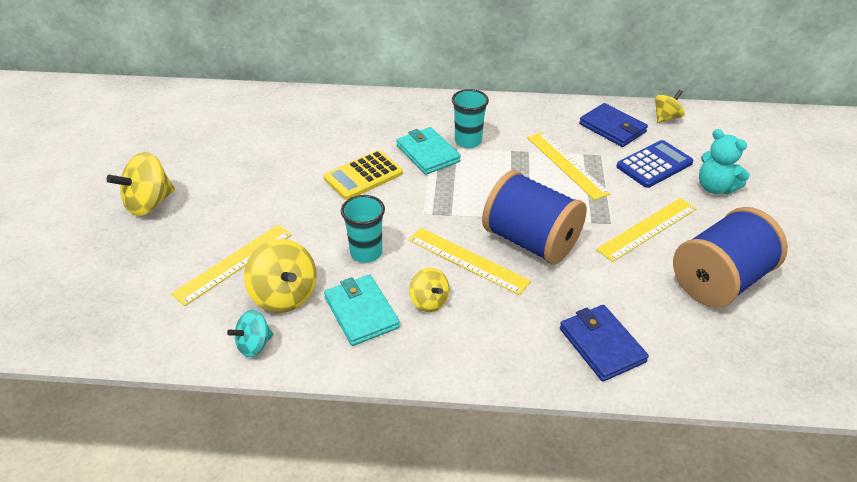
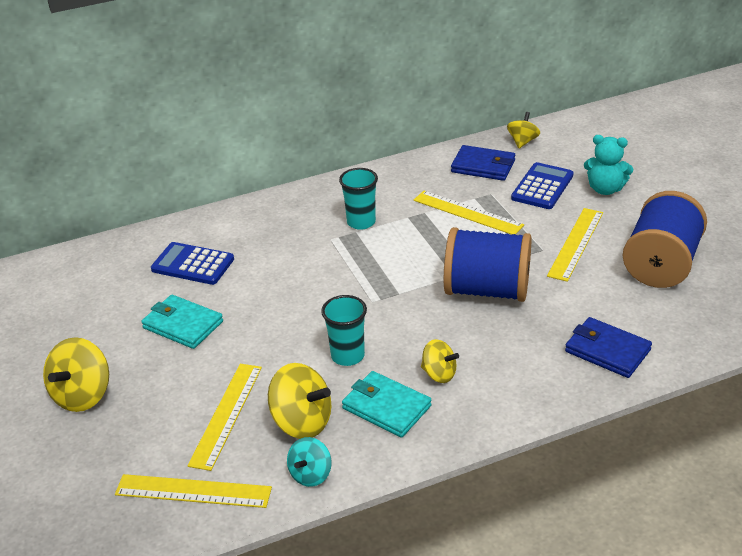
camera: 25 degrees left, 5 degrees down
yellow calculator [323,150,403,200] -> none
turquoise wallet [396,127,461,175] -> turquoise wallet moved to [141,295,223,349]
yellow ruler [409,228,531,295] -> yellow ruler moved to [115,474,272,508]
none -> blue calculator [151,242,234,285]

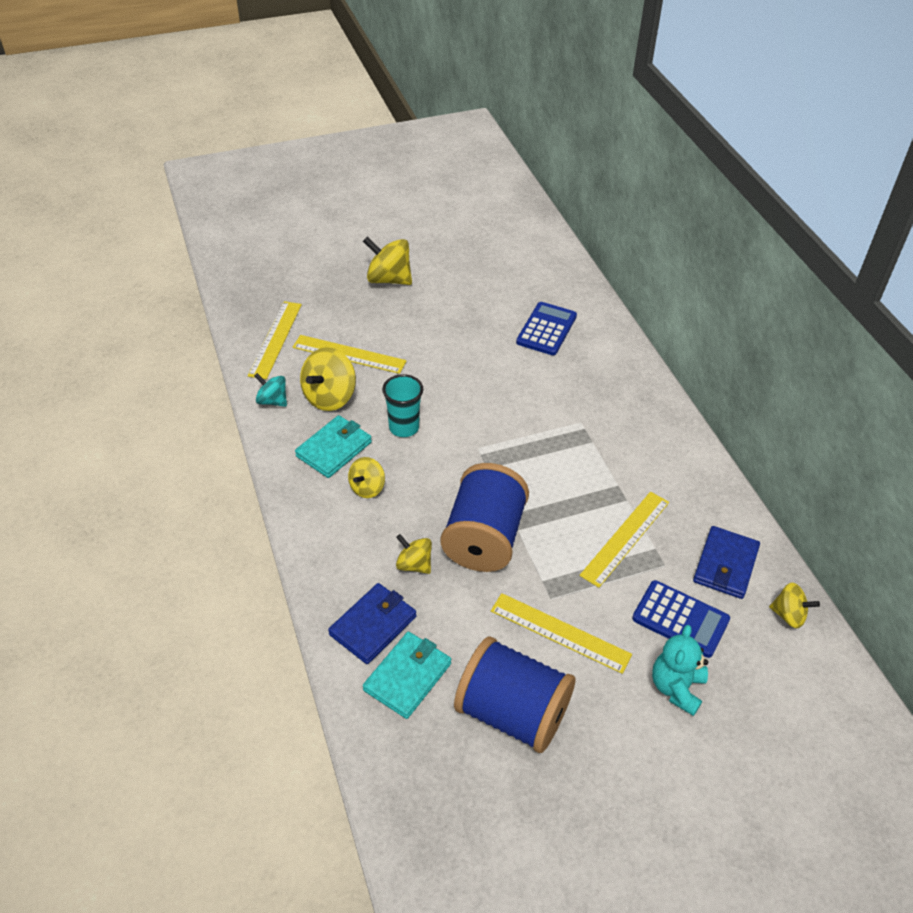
camera: 90 degrees right, 10 degrees up
turquoise wallet [141,295,223,349] -> turquoise wallet moved to [363,632,451,719]
turquoise cup [339,168,378,230] -> none
none -> yellow spinning top [396,534,432,574]

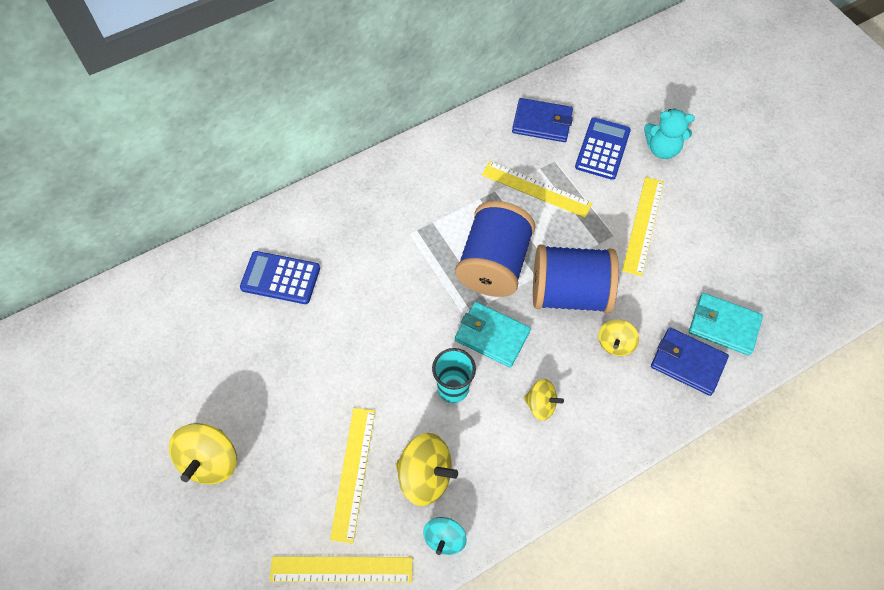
camera: 100 degrees left, 15 degrees up
turquoise wallet [295,415,372,478] -> turquoise wallet moved to [455,302,531,368]
blue spool [454,636,575,753] -> blue spool moved to [455,201,536,297]
yellow spinning top [769,582,820,628] -> none

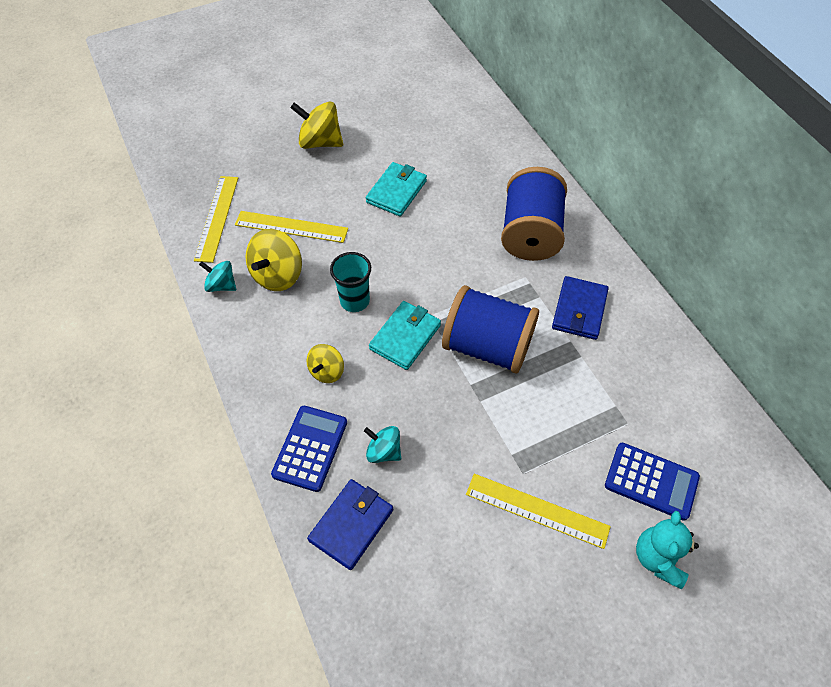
camera: 95 degrees right, 5 degrees down
blue calculator [240,251,320,304] -> blue calculator moved to [271,406,347,492]
yellow ruler [482,161,592,218] -> none
blue wallet [512,98,573,142] -> blue wallet moved to [552,276,609,340]
blue spool [533,245,619,313] -> blue spool moved to [501,167,567,261]
yellow spinning top [598,319,639,356] -> turquoise spinning top [364,426,401,463]
turquoise wallet [689,293,763,356] -> turquoise wallet moved to [366,162,427,216]

